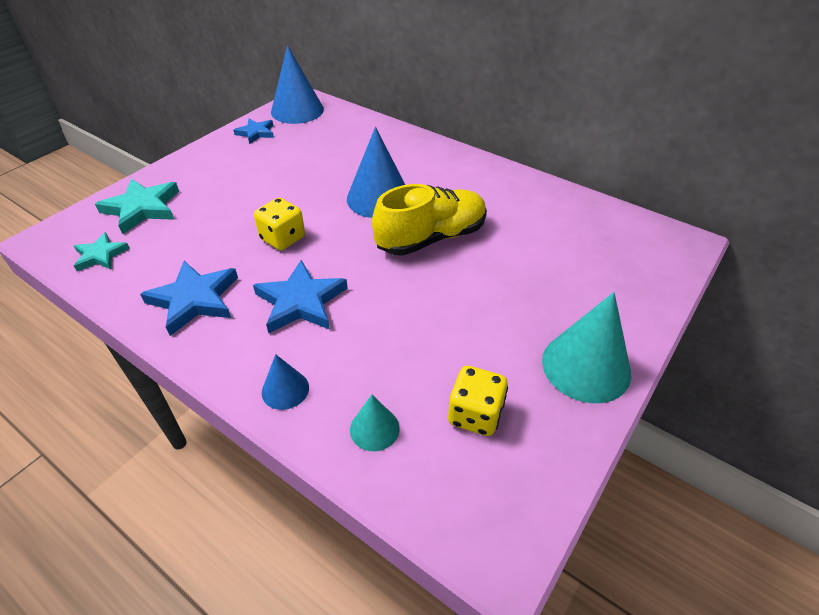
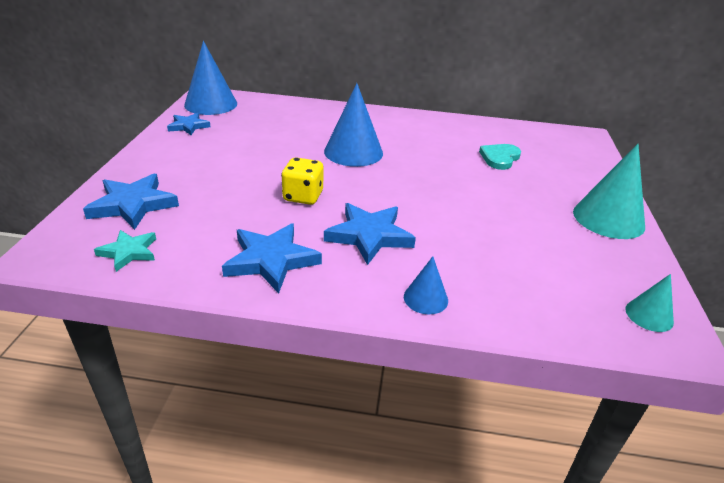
camera: 30 degrees left, 10 degrees down
turquoise star [95,179,179,234] -> blue star [83,174,179,230]
turquoise cone [350,395,400,451] -> turquoise cone moved to [625,274,674,332]
yellow shoe [372,184,487,256] -> none
yellow dice [448,366,508,436] -> none
none -> turquoise heart [479,144,521,170]

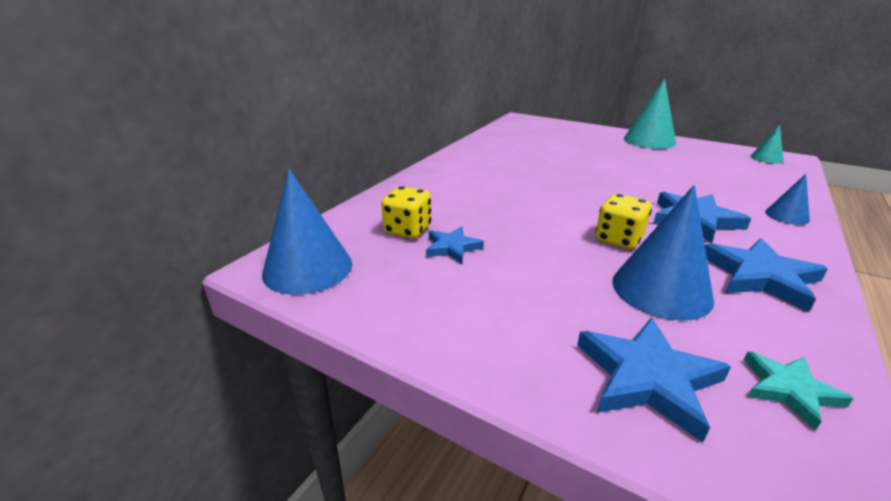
camera: 65 degrees left, 5 degrees down
blue star [167,113,211,135] -> blue star moved to [426,226,484,264]
blue cone [324,83,383,167] -> blue cone moved to [612,185,714,321]
turquoise heart [479,144,521,170] -> none
none -> yellow dice [381,186,431,238]

